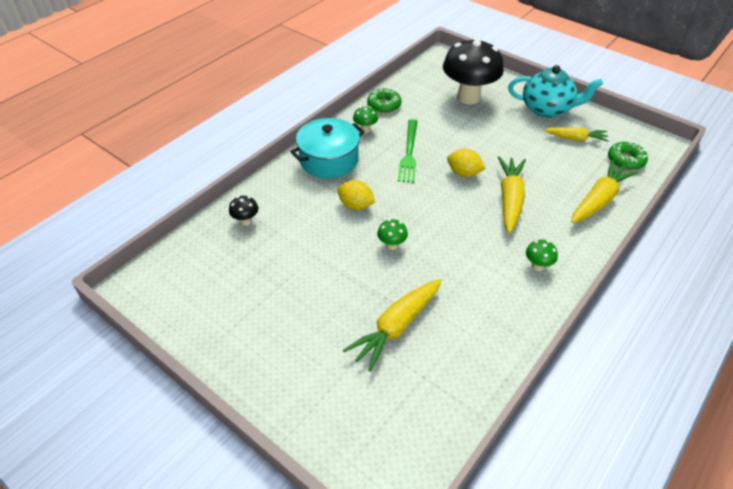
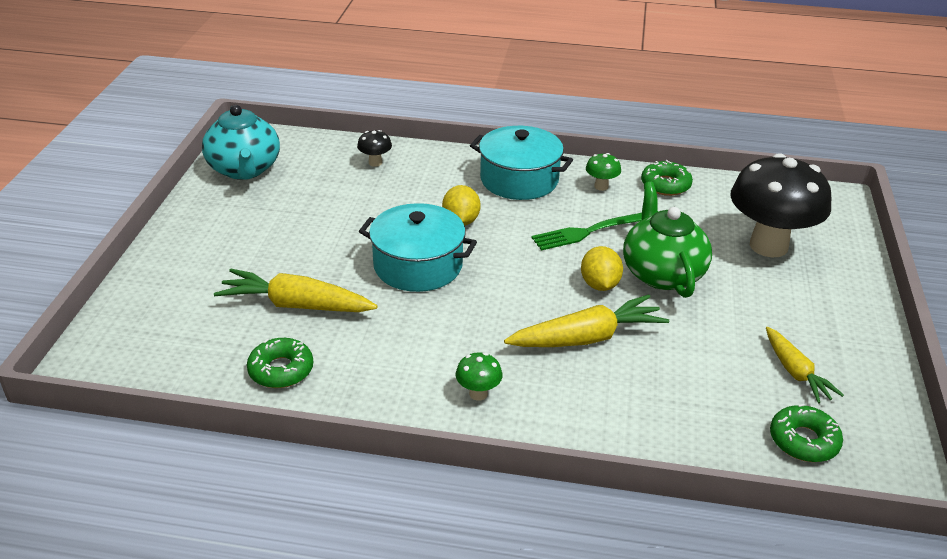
camera: 60 degrees right, 10 degrees down
green mushroom [377,219,408,250] -> turquoise pot [359,203,477,292]
turquoise teapot [508,65,603,118] -> turquoise teapot moved to [202,105,280,180]
yellow carrot [571,160,638,223] -> none
none -> green donut [247,338,313,388]
none -> green teapot [623,182,712,298]

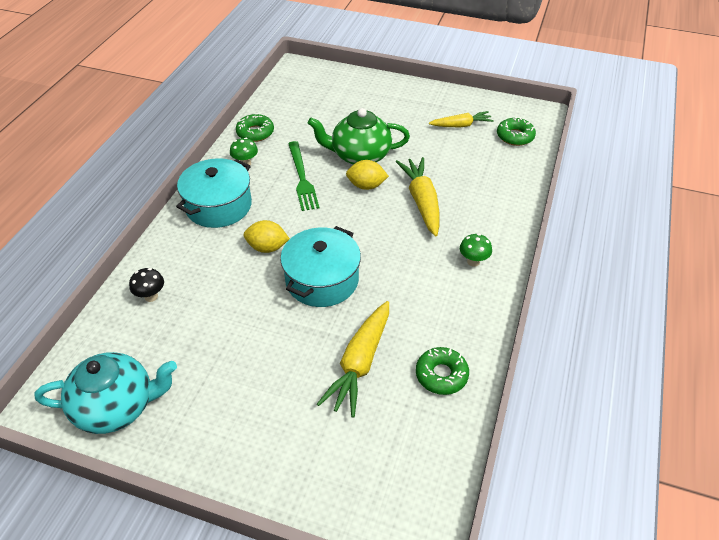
camera: 80 degrees left, 10 degrees up
black mushroom [730,153,832,257] -> none

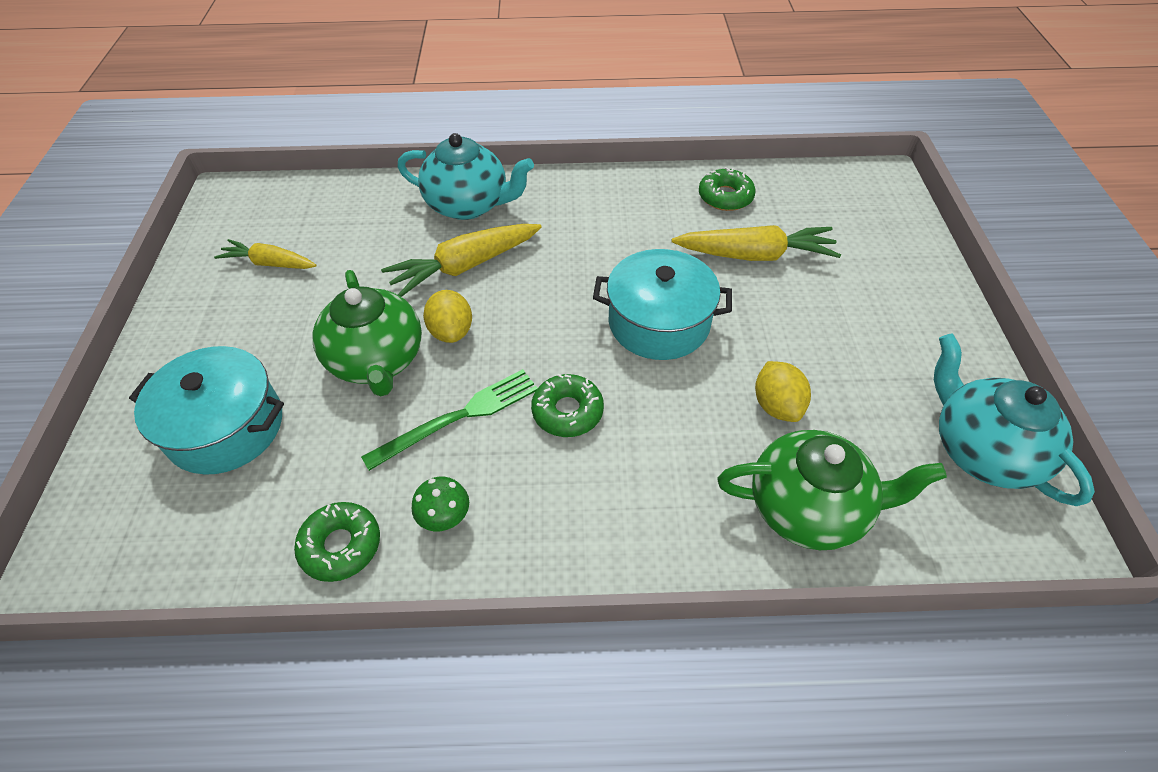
camera: 110 degrees left, 5 degrees up
black mushroom [129,268,164,302] -> green teapot [718,430,947,550]
turquoise pot [176,158,252,228] -> turquoise pot moved to [129,346,284,475]
yellow lemon [244,220,290,253] -> yellow lemon moved to [755,361,811,422]
yellow carrot [429,111,494,127] -> yellow carrot turned 45 degrees counterclockwise [214,239,317,269]
green mushroom [460,234,492,267] -> none
green donut [497,117,536,146] -> green donut moved to [531,374,604,437]
none -> turquoise teapot [397,133,534,220]

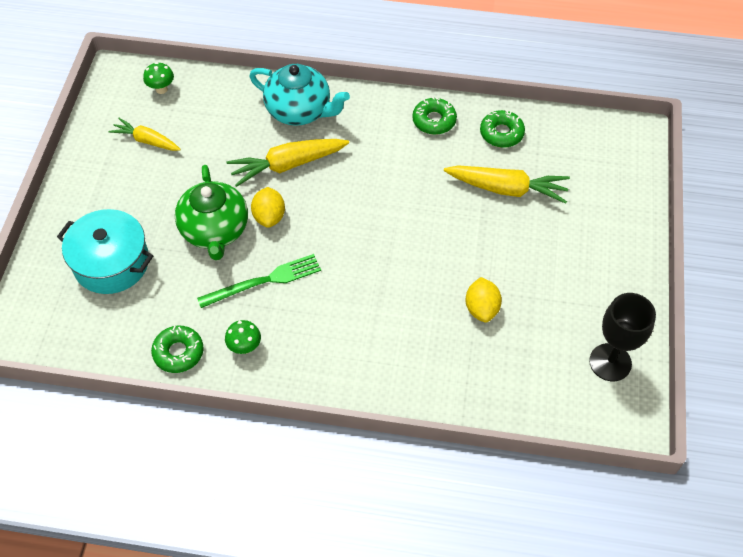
camera: 10 degrees right, 5 degrees up
green donut [531,374,604,437] -> green donut moved to [412,97,457,135]
turquoise pot [593,249,732,360] -> none
green teapot [718,430,947,550] -> none
turquoise teapot [934,333,1095,506] -> black goblet [589,293,656,381]
none -> green mushroom [143,62,174,94]

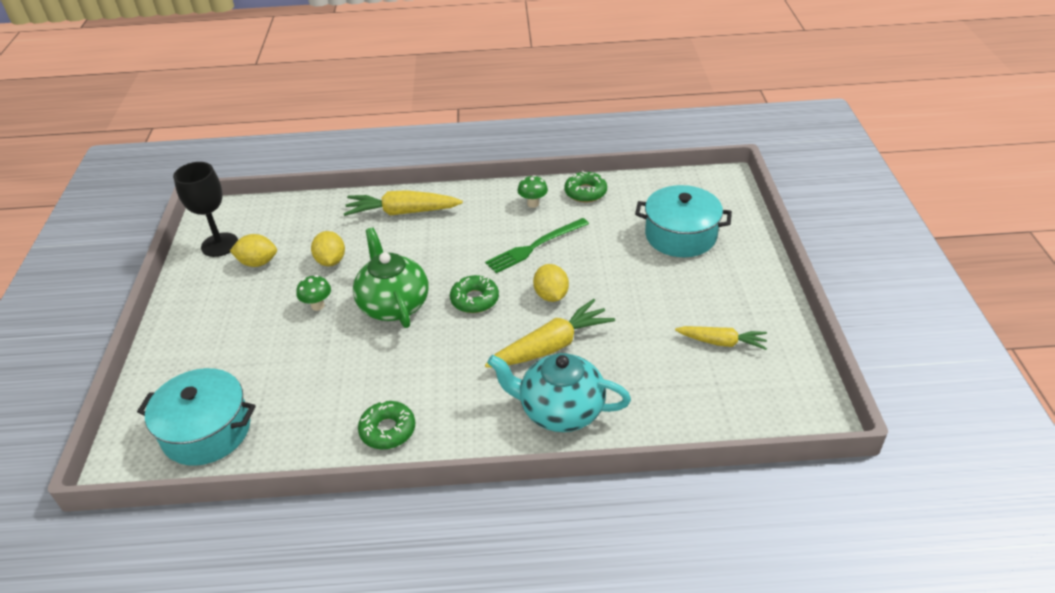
camera: 170 degrees right, 15 degrees down
green mushroom [143,62,174,94] -> green mushroom moved to [296,275,331,311]
green teapot [175,165,248,260] -> green teapot moved to [353,228,429,328]
yellow carrot [444,166,570,204] -> yellow carrot moved to [343,190,463,216]
green donut [480,110,525,148] -> green donut moved to [450,275,499,313]
none -> turquoise pot [137,368,256,466]
none -> yellow lemon [230,234,277,267]

